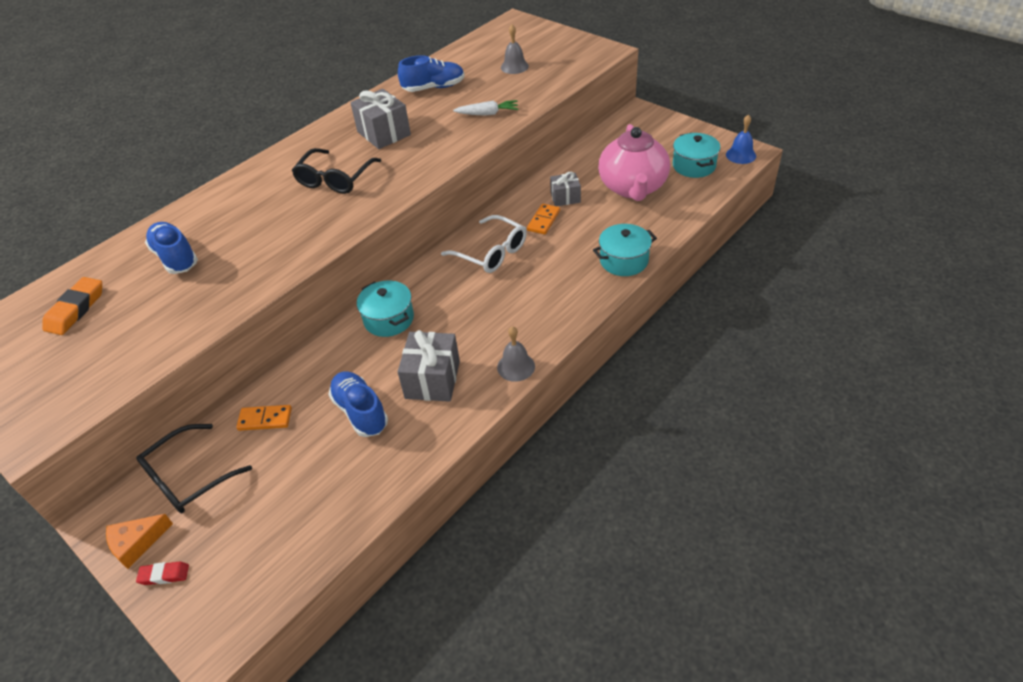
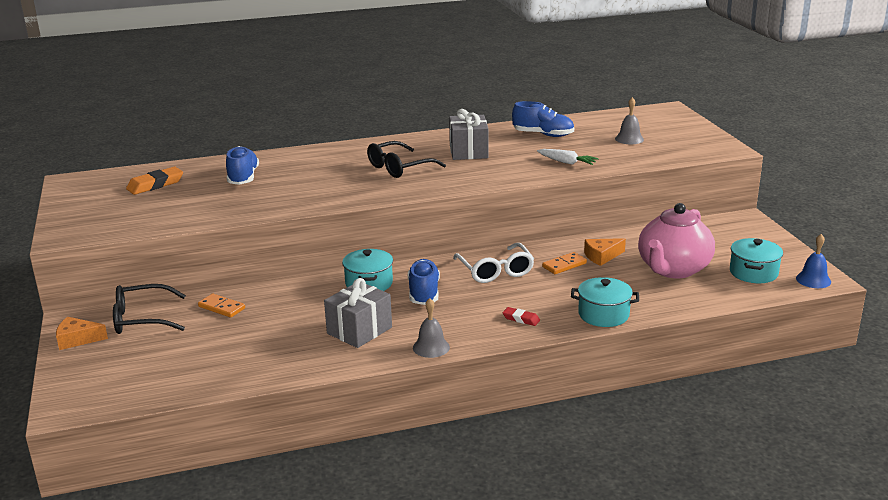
camera: 30 degrees right, 20 degrees down
red eraser [136,562,189,585] -> red eraser moved to [503,307,540,326]
blue shoe [328,371,388,437] -> blue shoe moved to [408,259,440,305]
grey gift [550,172,581,206] -> orange cheese [584,238,626,266]

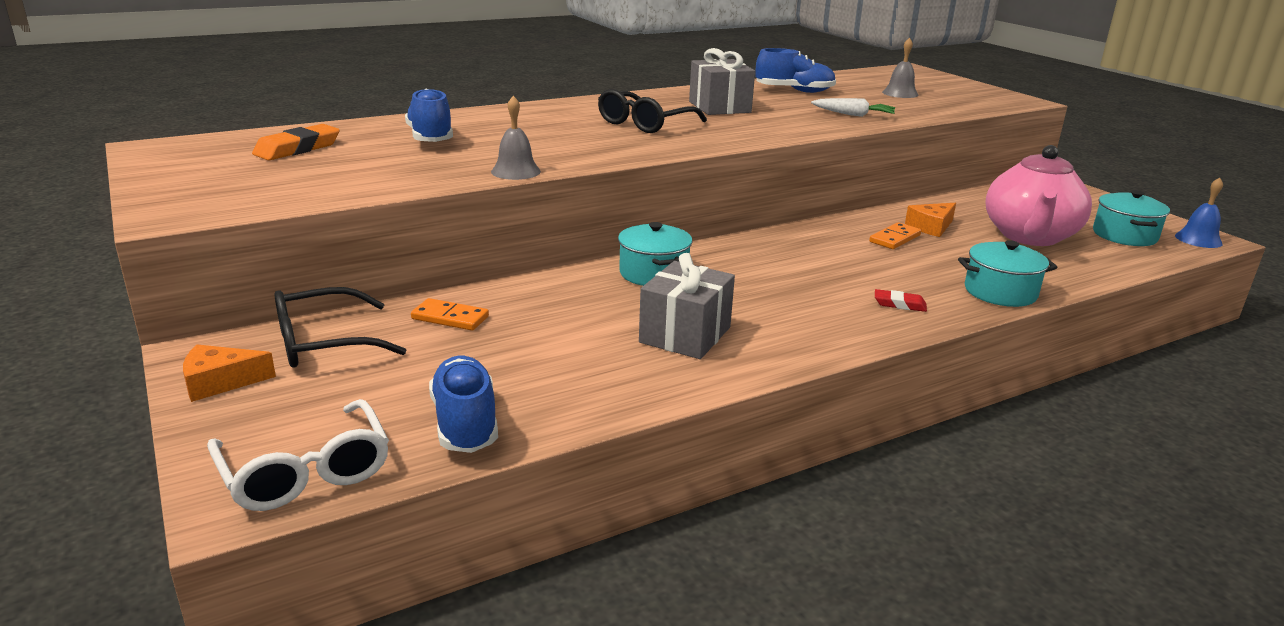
camera: 15 degrees left, 0 degrees up
blue shoe [408,259,440,305] -> blue shoe moved to [429,356,498,453]
grey bell [413,298,450,358] -> grey bell moved to [491,96,541,180]
white glasses [453,243,534,283] -> white glasses moved to [207,399,389,511]

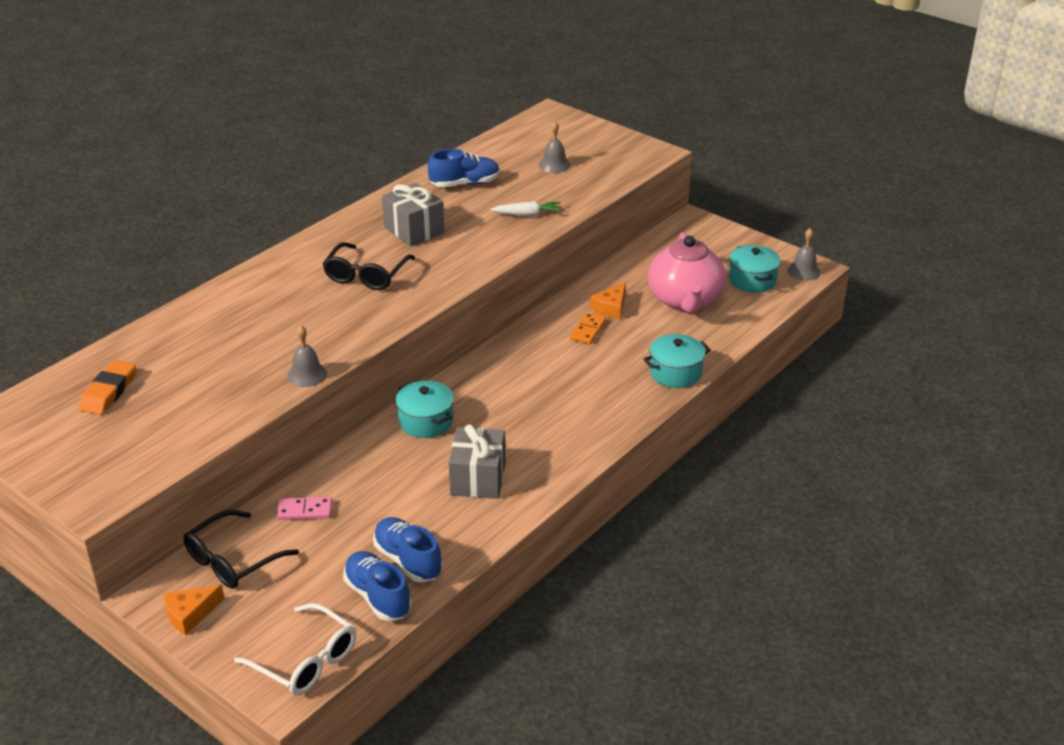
camera: 20 degrees left, 10 degrees up
blue shoe [405,89,453,142] -> blue shoe moved to [373,517,442,582]
orange domino [411,298,489,331] -> pink domino [277,497,332,520]
red eraser [875,289,927,312] -> none
blue bell [1175,177,1223,248] -> grey bell [787,229,821,281]

